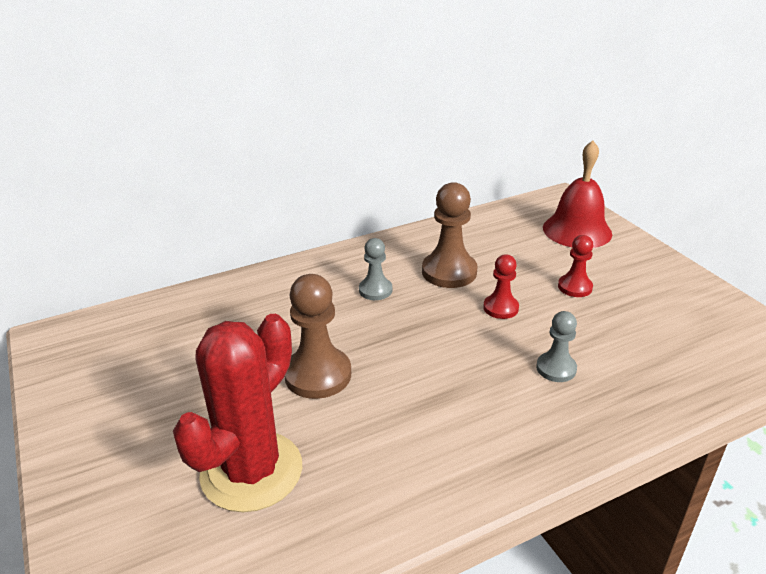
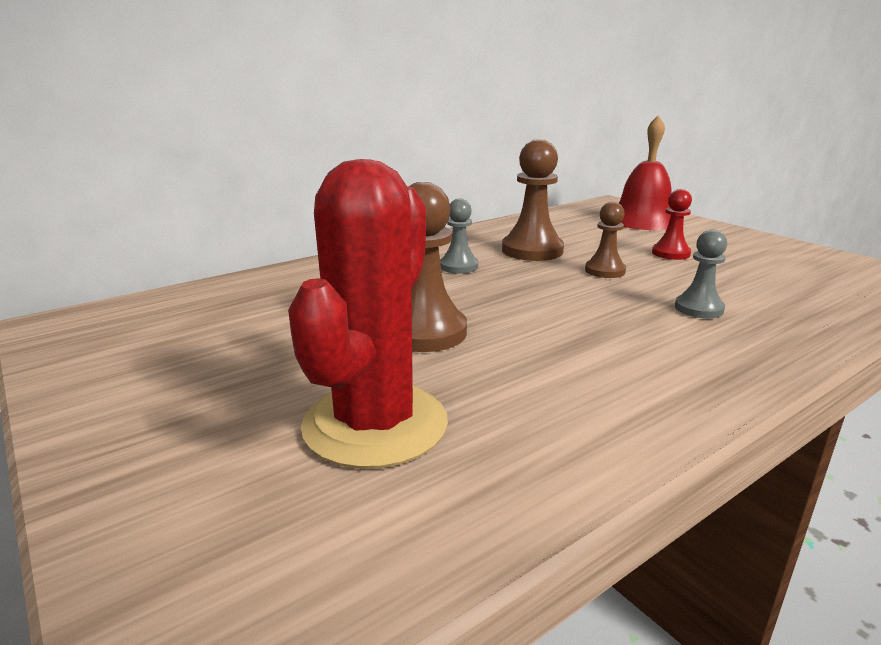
camera: 10 degrees left, 10 degrees down
red pawn [483,254,519,319] -> brown pawn [585,202,626,278]

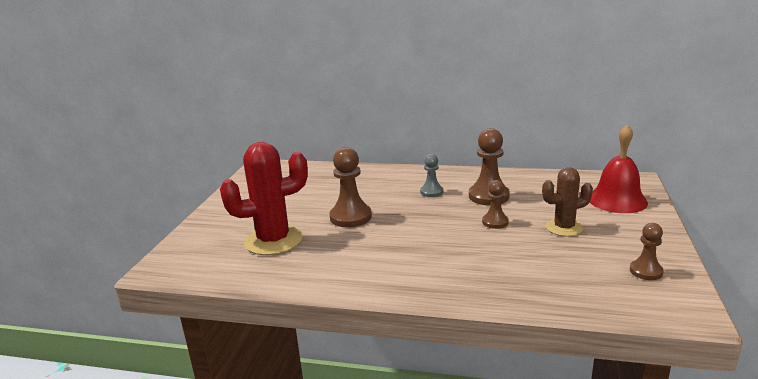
camera: 50 degrees right, 0 degrees up
red pawn [652,189,692,260] -> brown cactus [542,167,593,236]
grey pawn [675,230,727,318] -> none
none -> brown pawn [630,223,664,280]

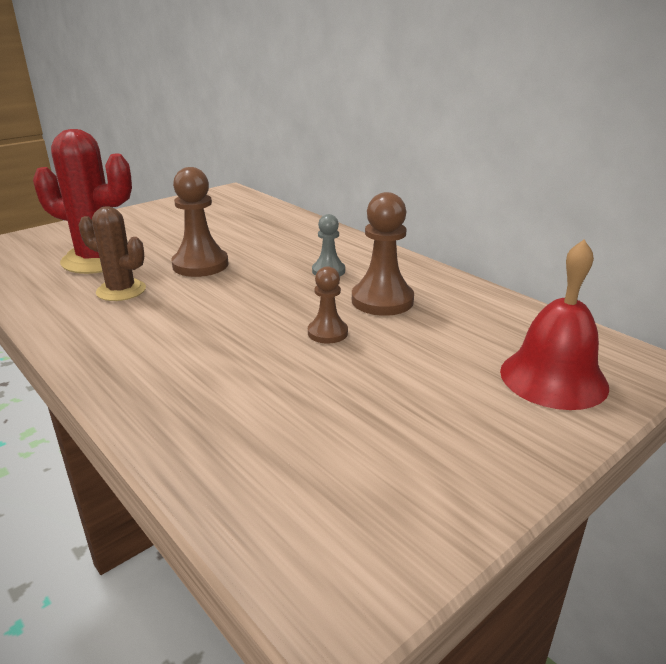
camera: 35 degrees right, 5 degrees up
brown cactus [542,167,593,236] -> brown cactus moved to [78,206,146,301]
brown pawn [630,223,664,280] -> none

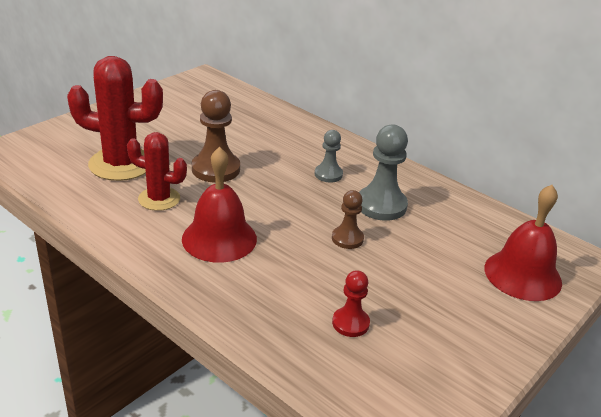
camera: 10 degrees left, 5 degrees up
brown cactus [78,206,146,301] -> red cactus [127,132,187,211]
brown pawn [352,192,414,316] -> grey pawn [359,125,408,221]
none -> red bell [182,147,257,263]
none -> red pawn [332,270,370,337]

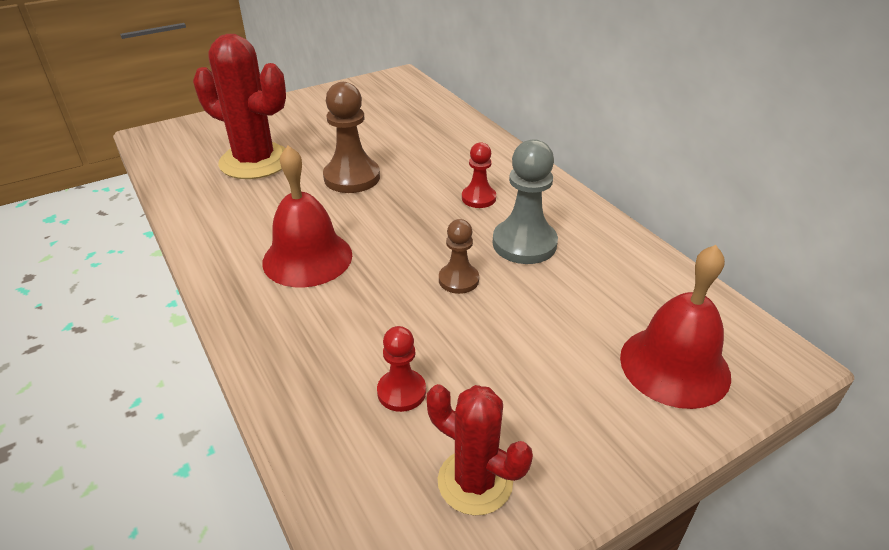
camera: 20 degrees right, 5 degrees up
red cactus [127,132,187,211] -> red cactus moved to [427,384,533,515]
grey pawn [315,130,343,183] -> red pawn [462,142,496,208]

